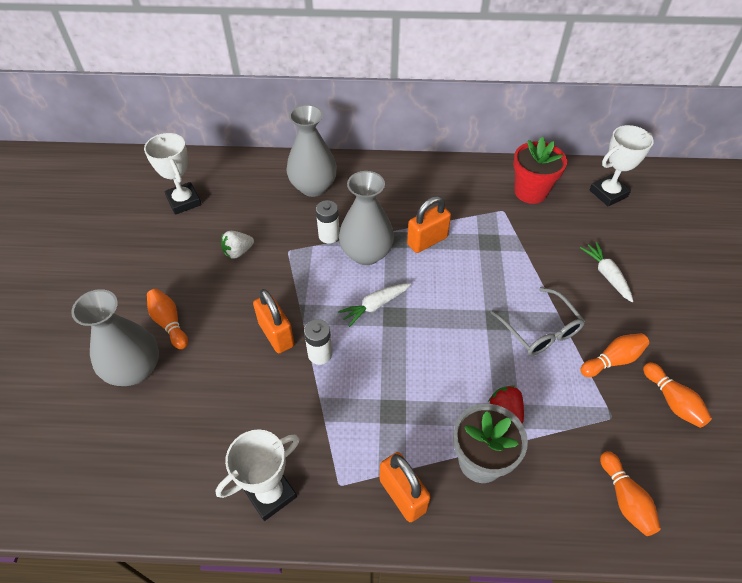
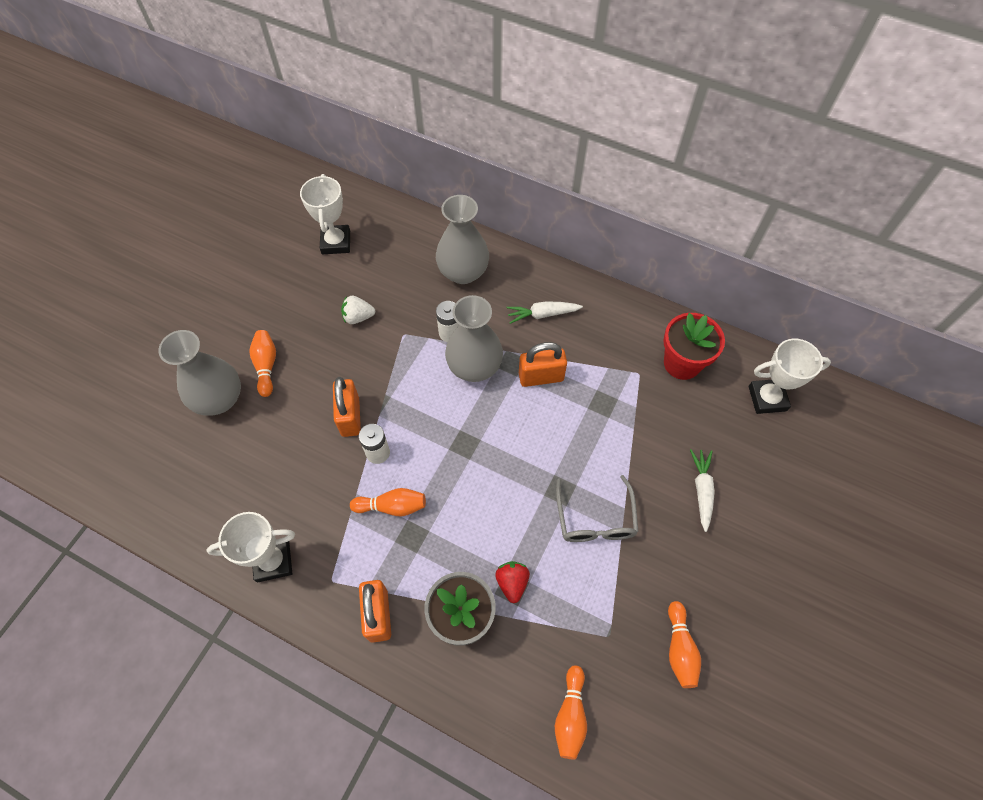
camera: 25 degrees right, 10 degrees up
white carrot [338,283,411,327] -> white carrot moved to [506,301,583,324]
orange bowling pin [580,333,649,377] -> orange bowling pin moved to [350,488,426,516]

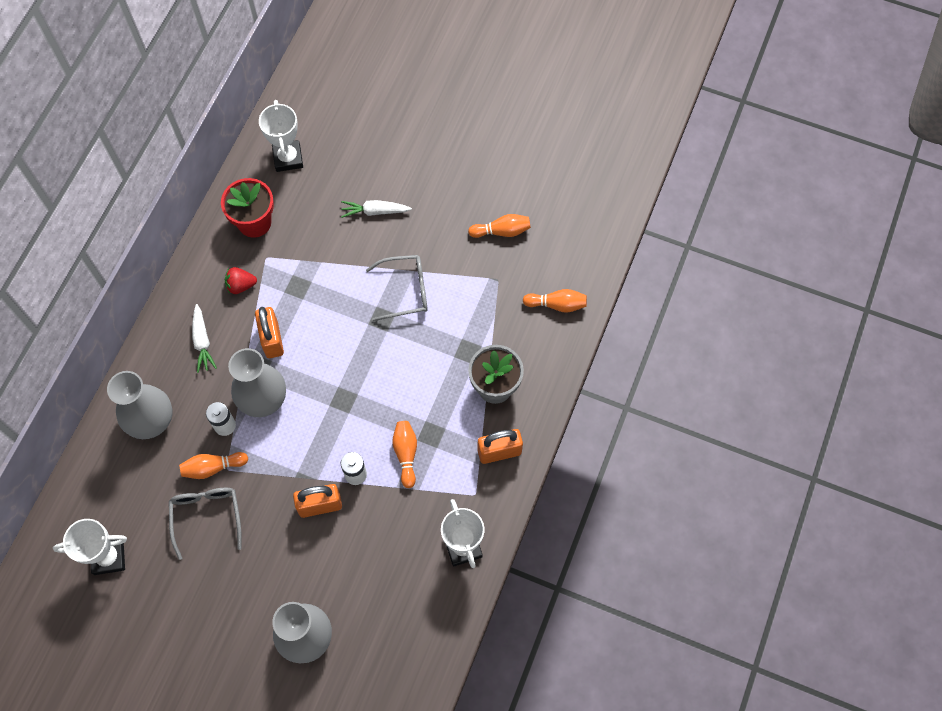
camera: 95 degrees left, 5 degrees up
orange bowling pin [249,330,276,397] -> orange bowling pin moved to [179,452,248,479]
white strawberry [341,296,375,324] -> grey glasses [169,488,242,560]
red strawberry [495,561,530,603] -> red strawberry moved to [225,267,257,294]

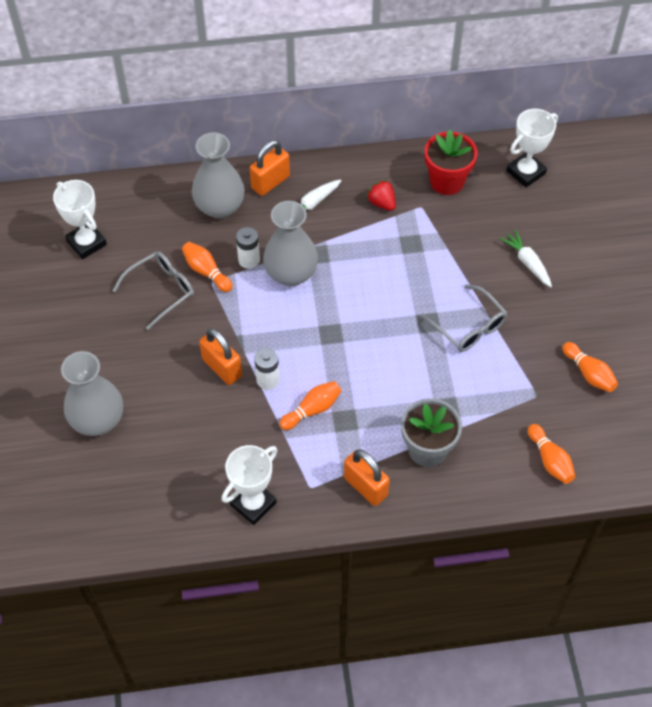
camera: 60 degrees right, 10 degrees down
orange padlock [255,307,284,358] -> orange padlock moved to [250,140,290,196]

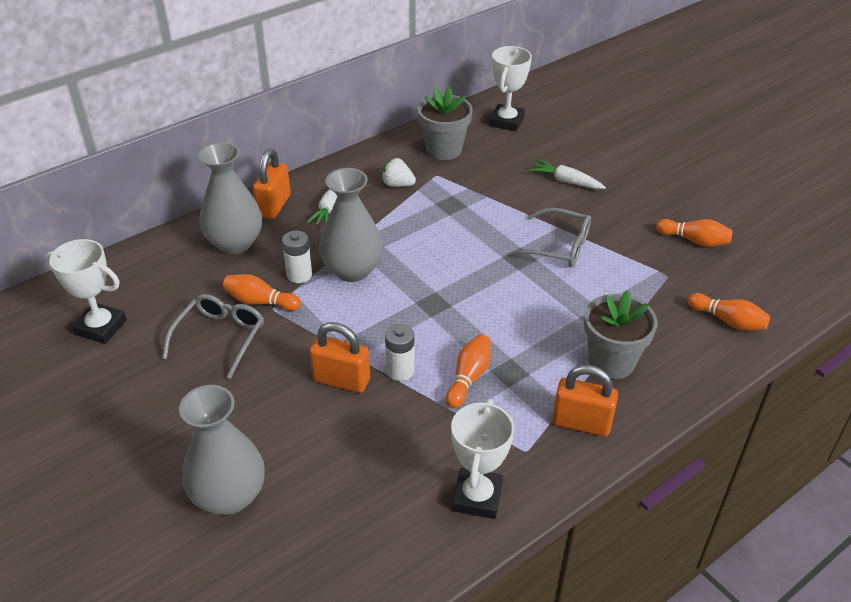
camera: 30 degrees left, 15 degrees down
red strawberry [367,180,396,211] -> white strawberry [382,158,416,187]
red flower pot [425,130,478,195] -> grey flower pot [417,87,473,160]

